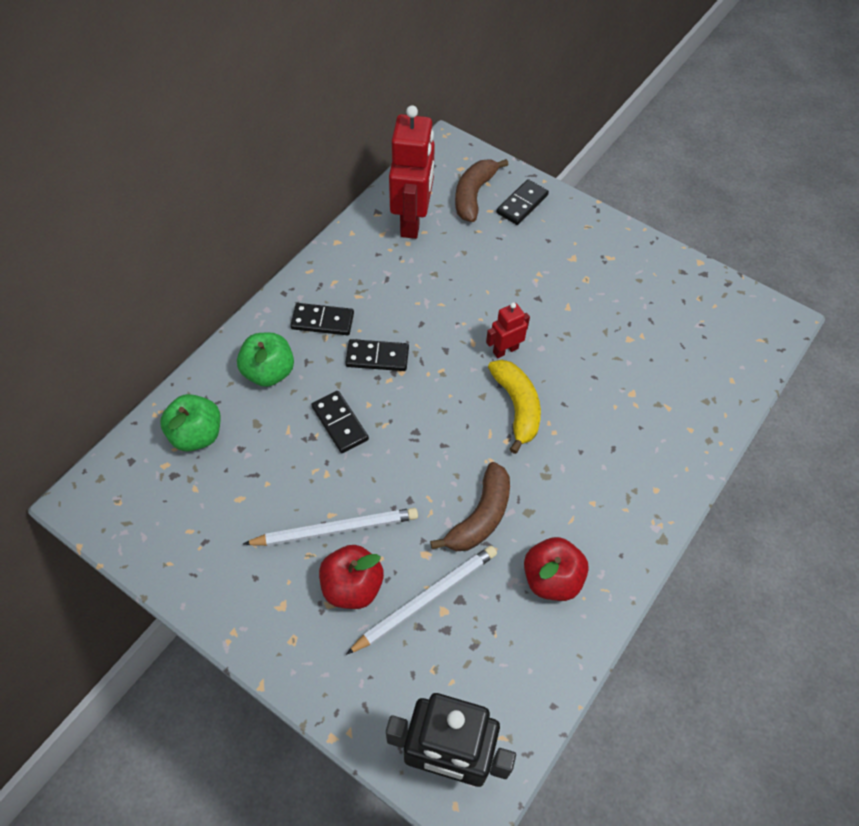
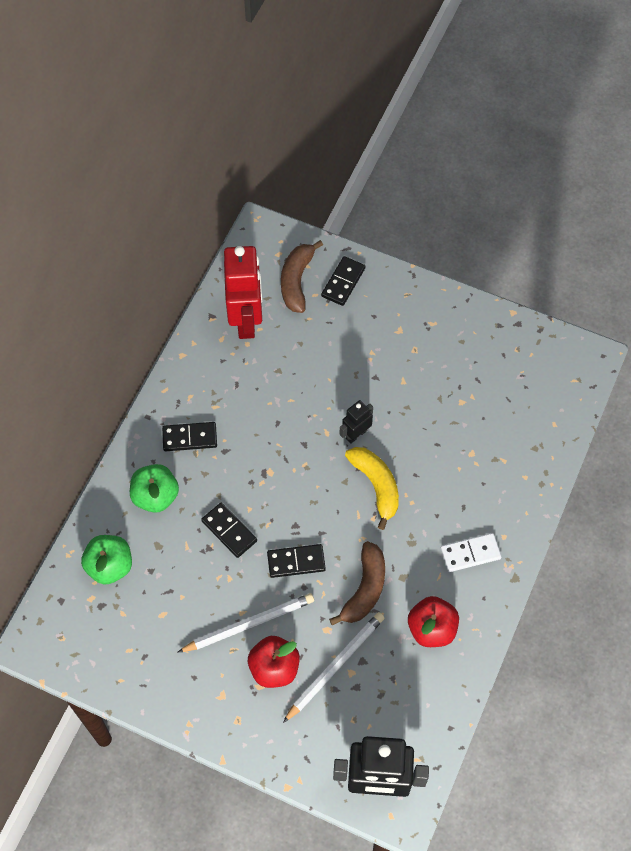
camera: 10 degrees left, 5 degrees up
black domino [345,339,409,371] -> black domino moved to [267,544,326,578]
red robot [486,302,530,358] -> black robot [339,400,373,443]
none -> white domino [441,533,501,572]

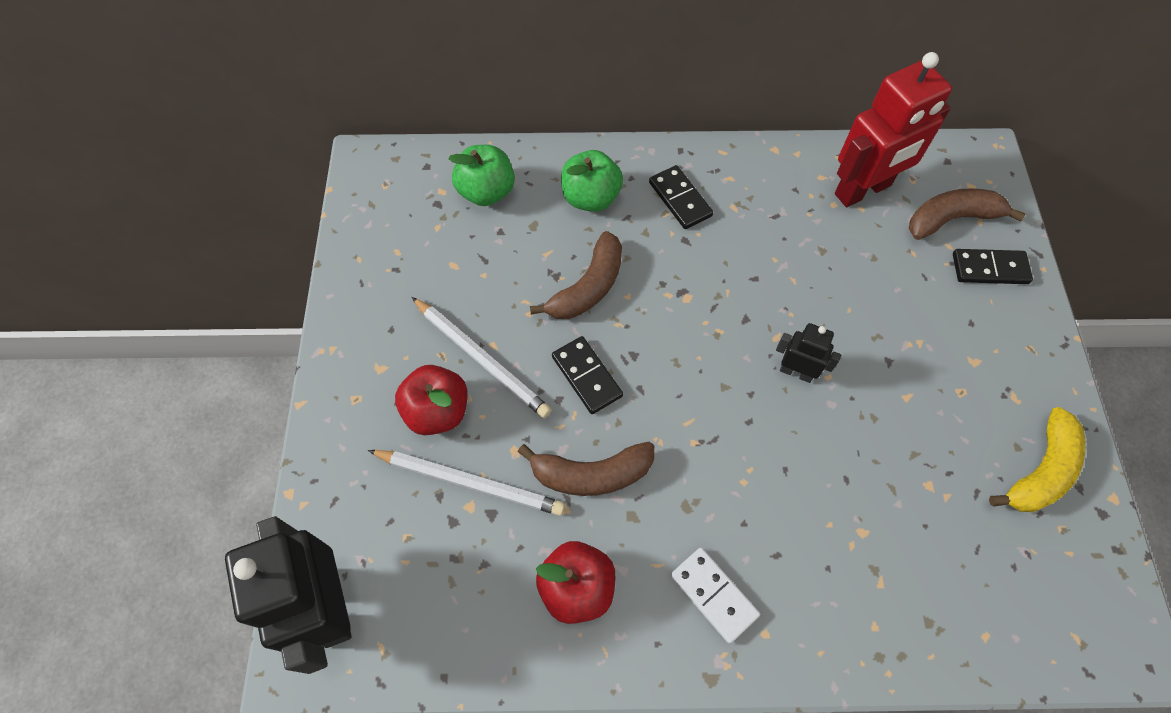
camera: 65 degrees right, 0 degrees up
black domino [201,503,257,558] -> brown banana [530,231,622,319]
yellow banana [345,447,399,530] -> yellow banana moved to [989,407,1085,512]

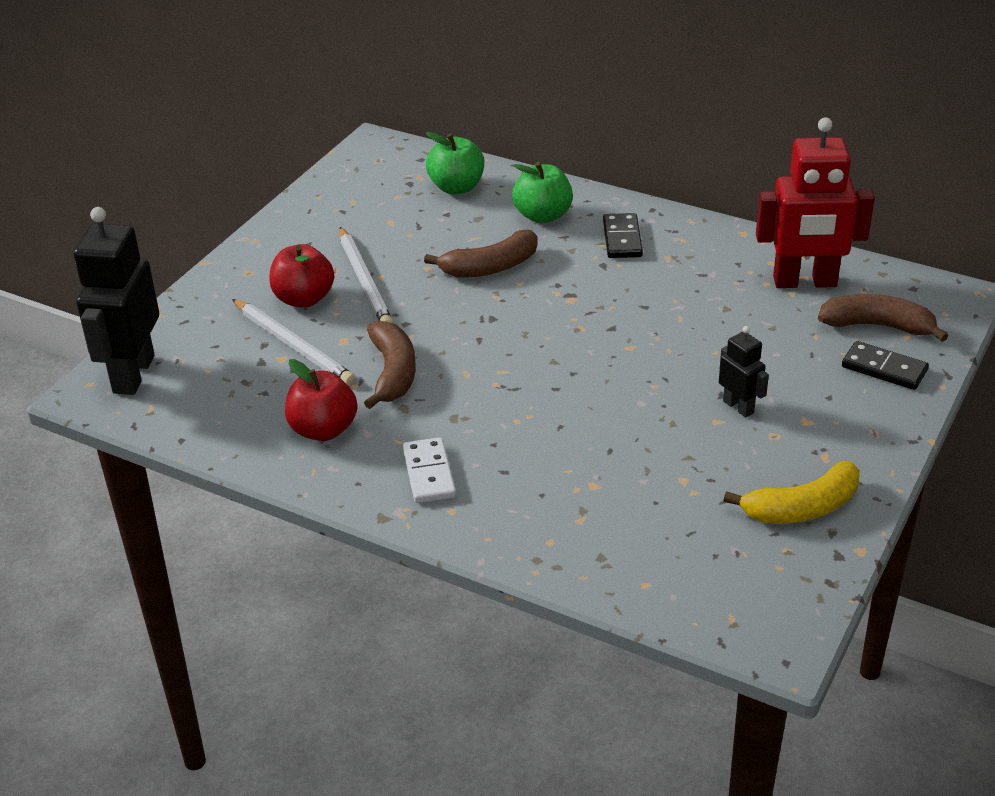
camera: 30 degrees right, 25 degrees down
brown banana [518,442,654,496] -> brown banana turned 120 degrees counterclockwise [364,320,416,409]
black domino [552,336,623,414] -> none
black robot [776,323,841,383] -> black robot moved to [719,326,769,418]

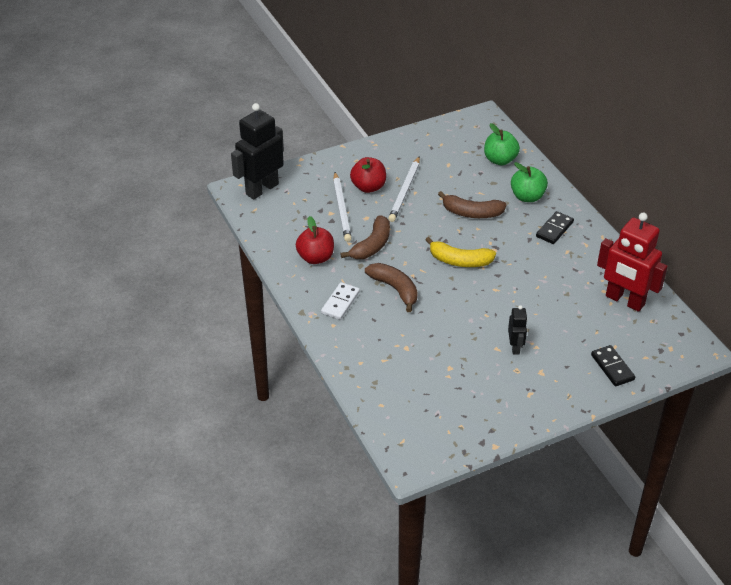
camera: 35 degrees right, 5 degrees up
yellow banana [724,461,860,524] -> yellow banana moved to [426,237,496,267]
brown banana [818,294,948,342] -> brown banana moved to [365,263,418,312]

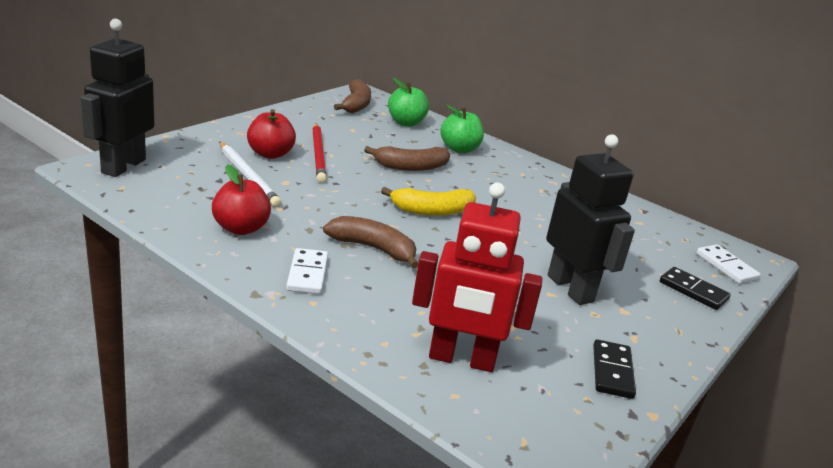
camera: 30 degrees left, 15 degrees down
brown banana [340,215,390,259] -> brown banana moved to [334,79,371,113]
white pencil [388,156,420,222] -> red pencil [312,123,326,183]
black robot [508,305,528,354] -> black robot [546,135,635,305], size x2.02
black domino [536,211,574,244] -> black domino moved to [593,339,636,399]
red robot [597,213,668,312] -> red robot moved to [412,183,542,372]
none -> white domino [696,244,761,284]

